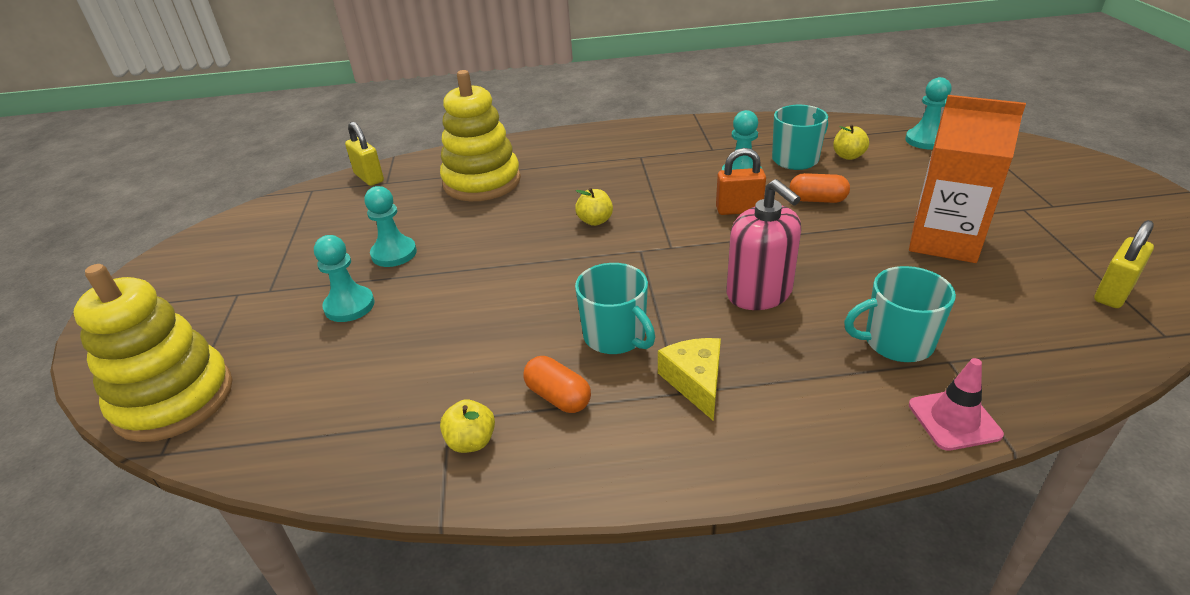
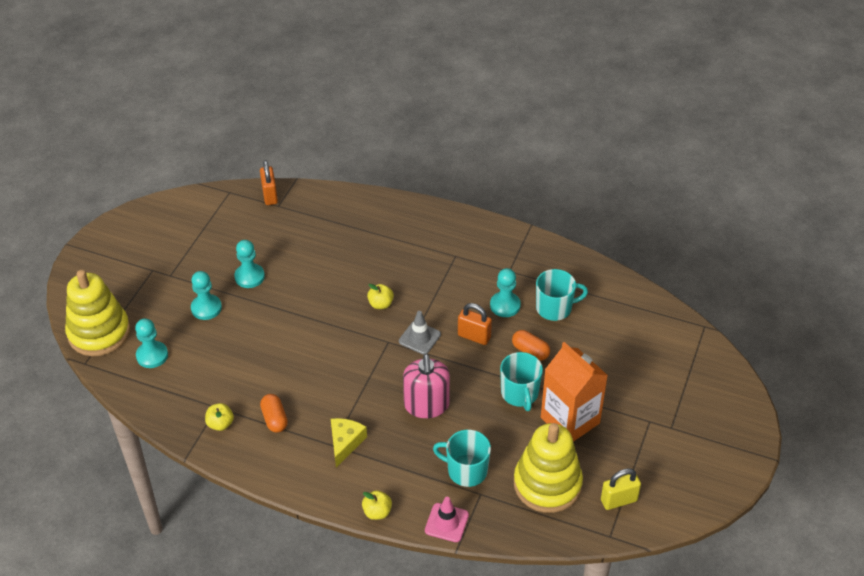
camera: 25 degrees right, 10 degrees up
yellow padlock [345,122,384,186] -> orange padlock [260,160,278,205]
yellow stacking toy [440,70,521,201] -> yellow stacking toy moved to [514,423,583,513]
turquoise mug [575,263,655,354] -> turquoise mug moved to [500,352,543,411]
yellow apple [833,125,869,160] -> yellow apple moved to [362,490,392,520]
turquoise pawn [905,77,952,149] -> turquoise pawn moved to [135,318,168,368]
none -> grey traffic cone [399,311,441,355]

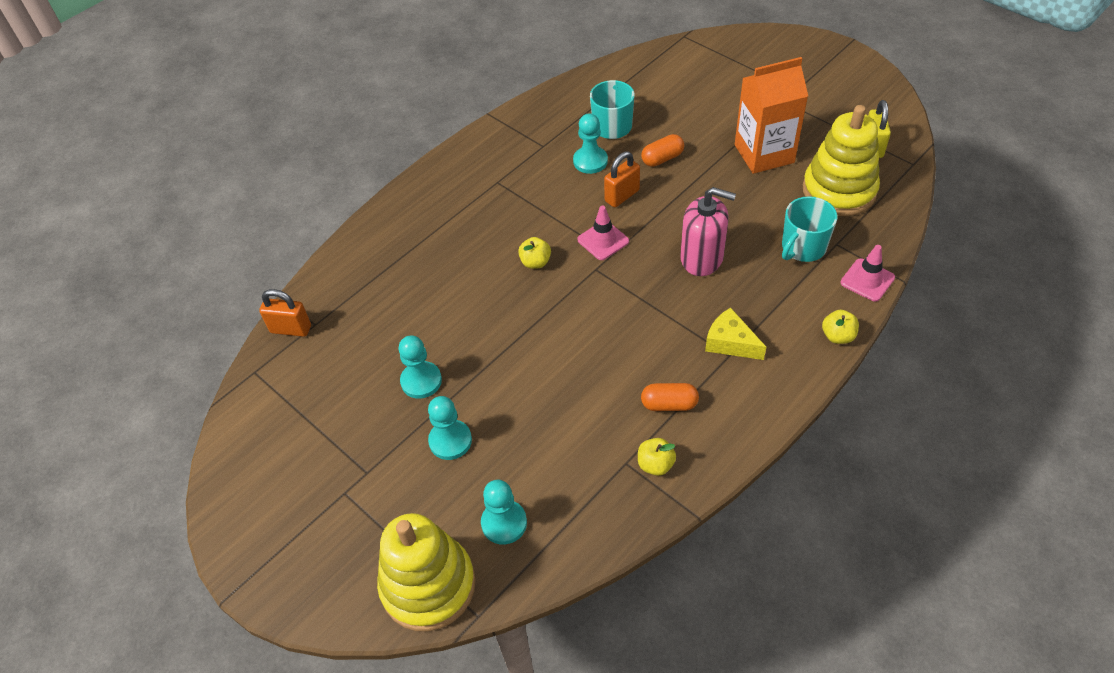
camera: 65 degrees left, 5 degrees up
grey traffic cone [399,311,441,355] -> pink traffic cone [577,206,629,260]
turquoise mug [500,352,543,411] -> none

